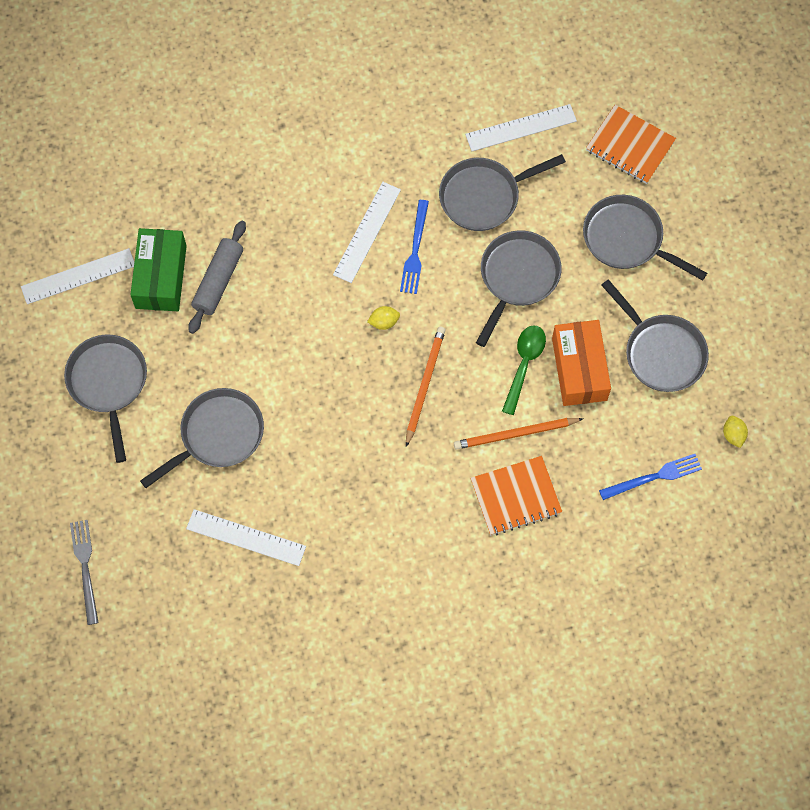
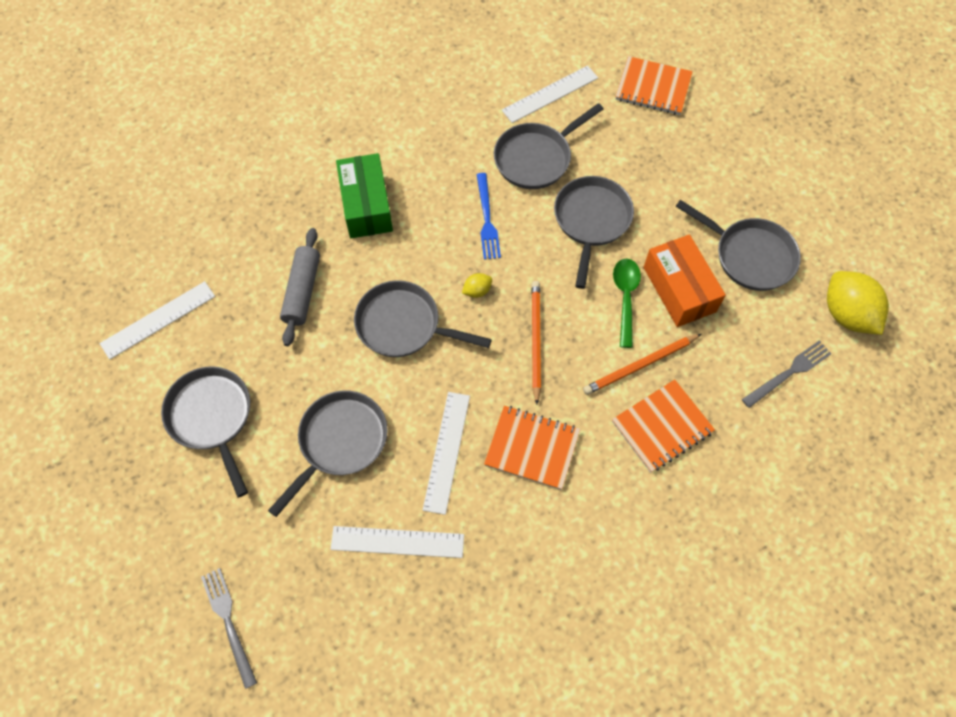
camera: 15 degrees left, 5 degrees down
green box [130,228,187,311] -> green box moved to [336,153,393,238]
white ruler [333,182,401,283] -> white ruler moved to [423,392,470,515]
grey pan [583,195,707,281] -> grey pan moved to [354,280,492,357]
blue fork [599,454,702,500] -> grey fork [742,341,832,408]
yellow lemon [723,416,748,448] -> yellow lemon [827,271,889,335], size x2.20
none -> orange notebook [484,406,580,490]

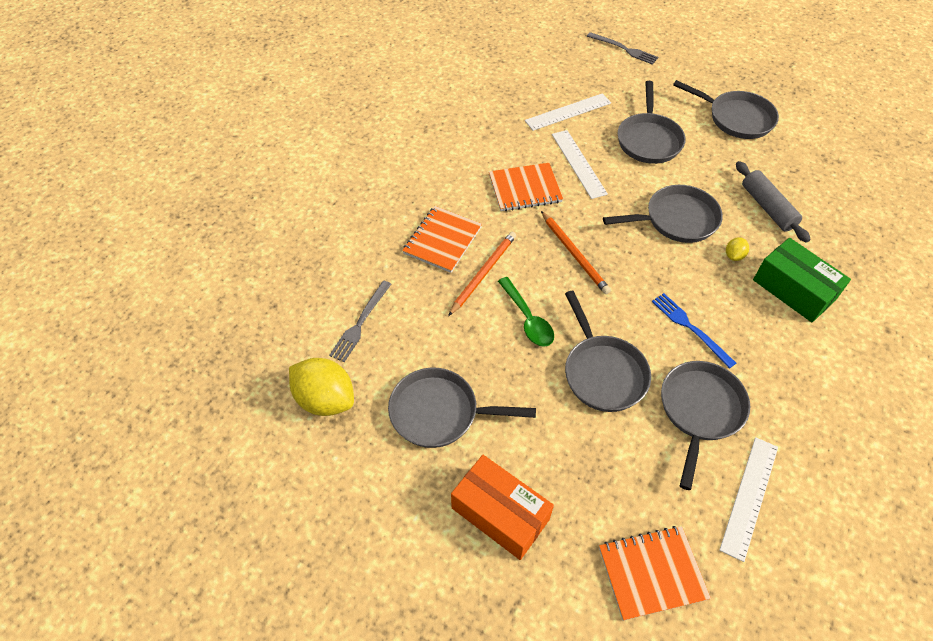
camera: 150 degrees right, 10 degrees down
white ruler [100,281,215,360] -> none
yellow lemon [462,273,492,298] -> yellow lemon moved to [726,237,749,261]
orange box [644,235,726,327] -> orange box moved to [451,455,554,560]

